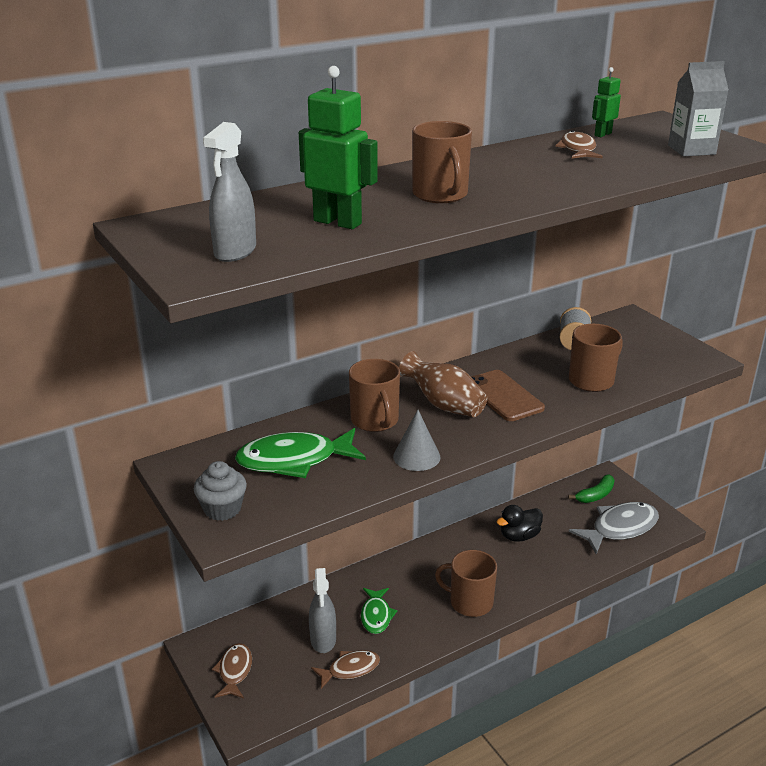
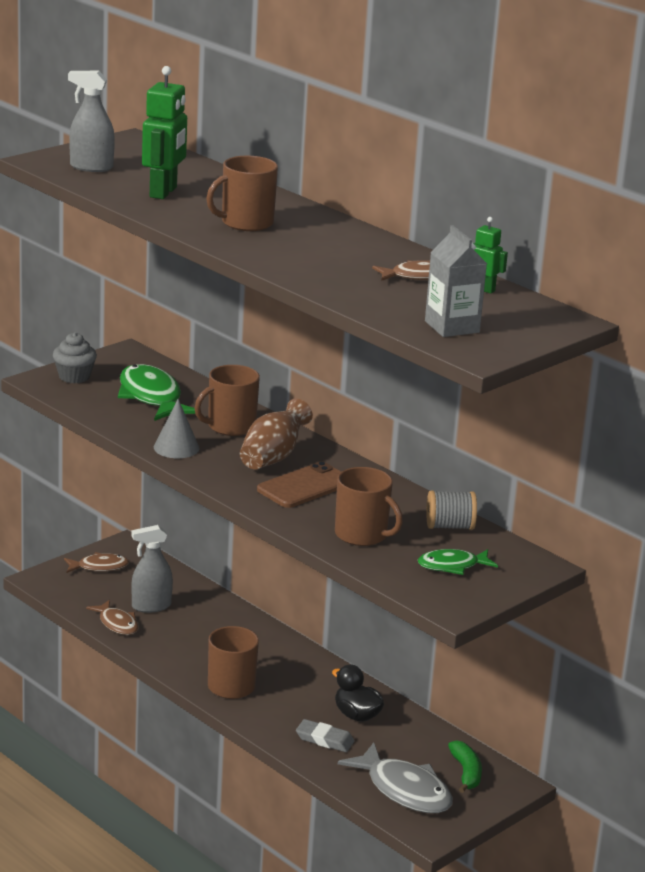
camera: 75 degrees right, 5 degrees down
green fish [361,588,397,634] -> green fish moved to [418,549,498,575]
green banana [568,474,614,503] -> green banana turned 135 degrees counterclockwise [448,740,482,793]
none -> grey eraser [296,719,354,752]

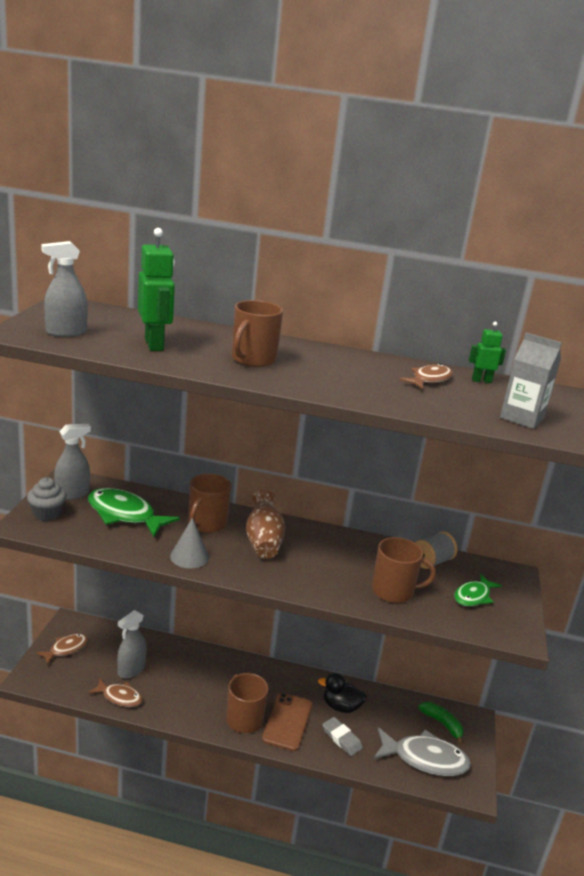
camera: 35 degrees left, 0 degrees up
brown phone [257,462,341,508] -> brown phone moved to [262,693,313,751]
grey eraser [296,719,354,752] -> grey eraser turned 60 degrees clockwise [322,717,363,756]
none -> grey spray bottle [54,424,91,500]

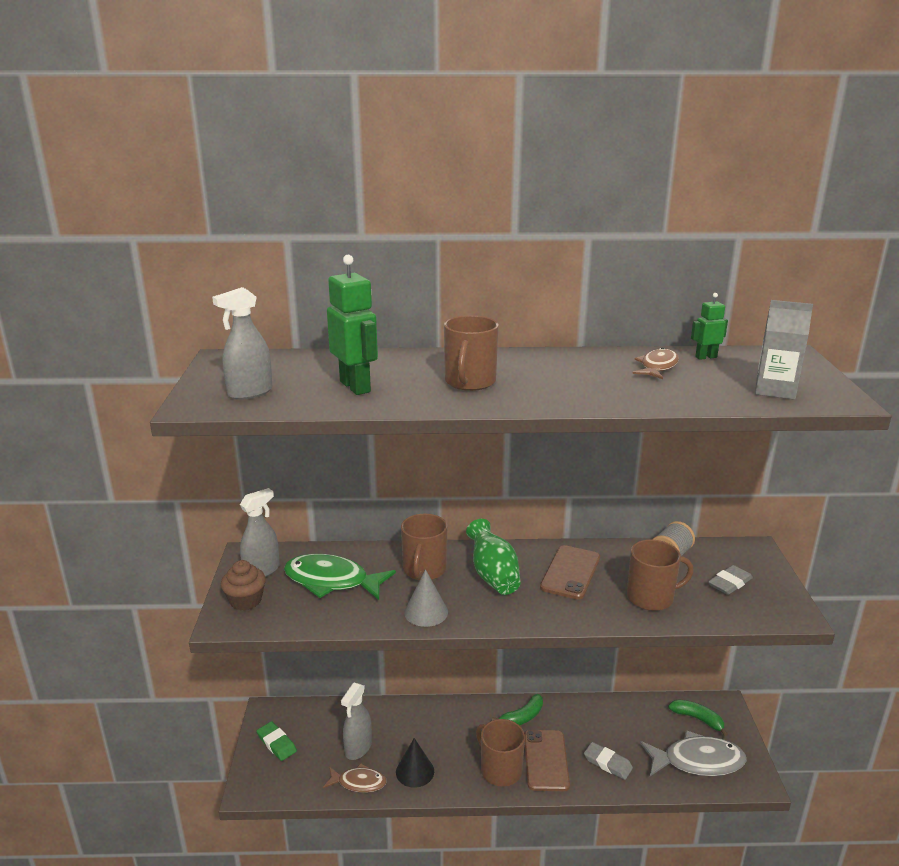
camera: 10 degrees left, 0 degrees up
grey cupcake [27,477,67,521] -> brown cupcake [221,560,266,611]
brown fish [36,634,88,665] -> green eraser [257,721,297,761]
brown vase [246,490,285,559] -> green vase [466,519,521,595]
black duck [318,673,367,713] -> none
green fish [454,574,502,606] -> grey eraser [708,565,753,595]
none -> black cone [396,738,434,788]
none -> green banana [492,694,543,725]
none -> brown phone [540,545,600,600]

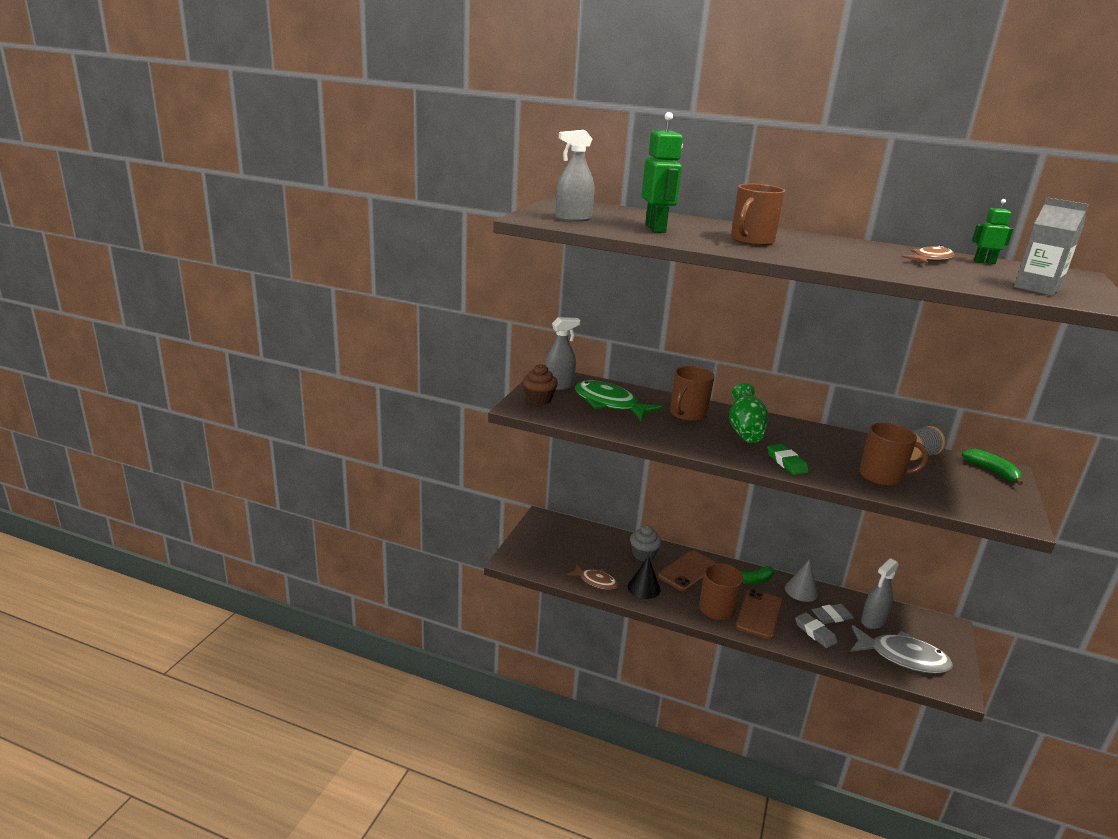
camera: 20 degrees right, 0 degrees up
green eraser [257,721,297,761] -> green eraser moved to [767,444,809,475]
grey spray bottle [341,683,372,760] -> grey spray bottle moved to [861,558,899,629]
grey cone [404,569,448,627] -> grey cone moved to [785,560,818,602]
brown phone [540,545,600,600] -> brown phone moved to [658,551,716,591]
green banana [668,699,728,736] -> green banana moved to [962,449,1023,485]
grey eraser [708,565,753,595] -> grey eraser moved to [812,604,854,624]
none -> grey cupcake [630,525,662,561]

